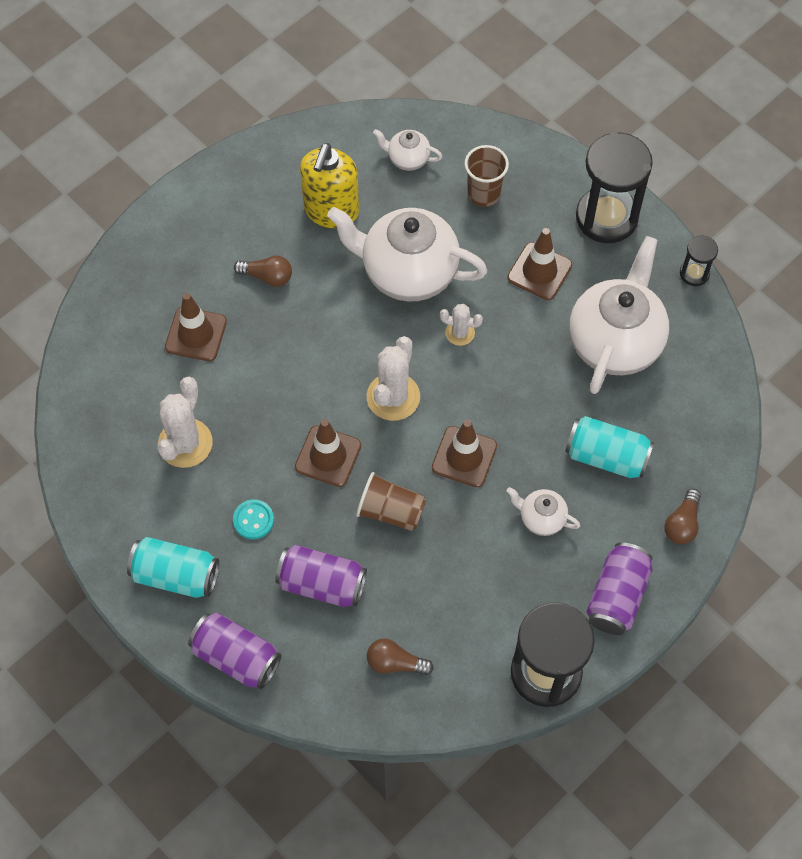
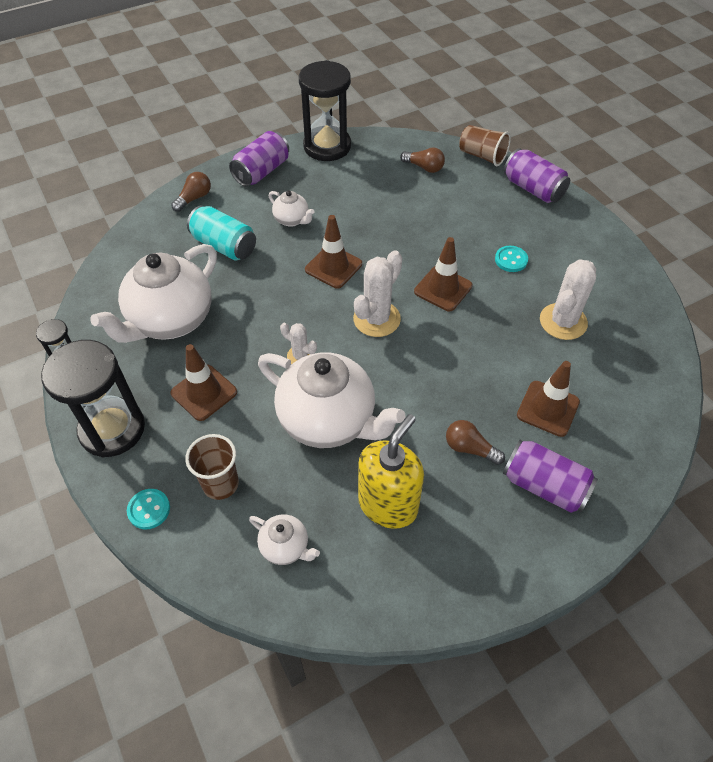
camera: 165 degrees left, 10 degrees down
turquoise can [127,537,219,598] -> none
purple can [275,545,367,607] -> purple can moved to [503,440,598,513]
brown cup [356,472,426,531] -> brown cup moved to [459,125,511,166]
none -> turquoise button [127,489,170,529]

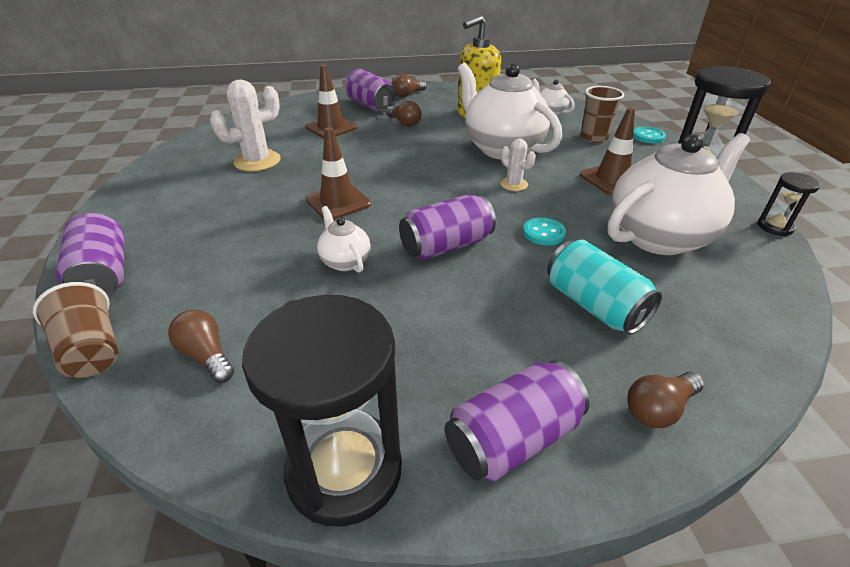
camera: 160 degrees left, 15 degrees down
white teapot [269,190,315,227] -> white teapot moved to [317,206,371,273]
brown traffic cone [305,215,362,289] -> purple can [399,194,496,260]
white cactus [353,250,402,337] -> none
turquoise button [495,246,528,272] -> turquoise button moved to [523,217,566,245]
none -> brown light bulb [391,74,427,97]

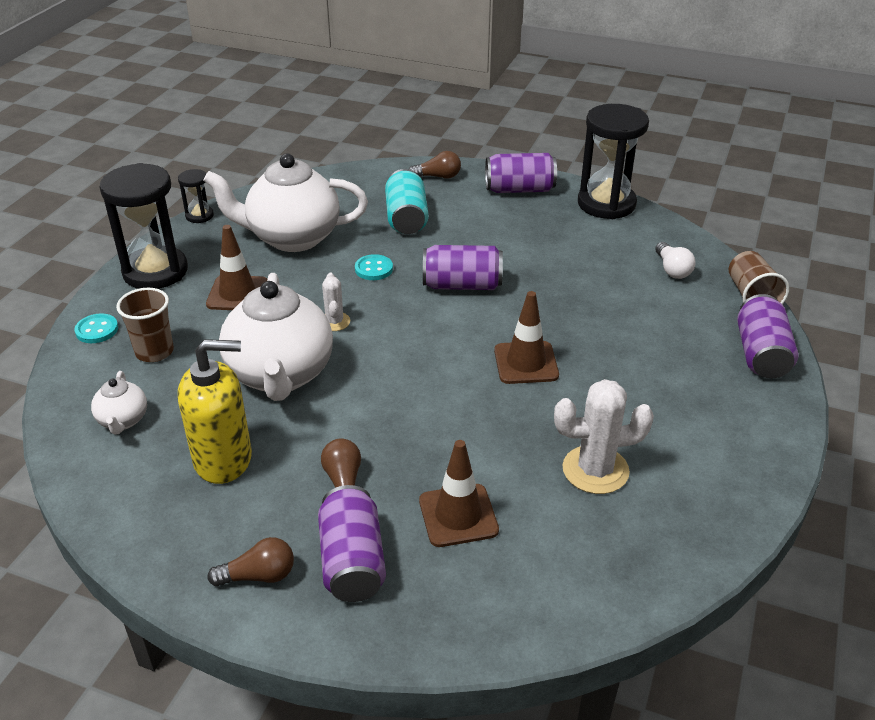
camera: 150 degrees left, 0 degrees up
brown light bulb [168,309,234,383] -> white light bulb [655,242,696,279]
white teapot [317,206,371,273] -> none

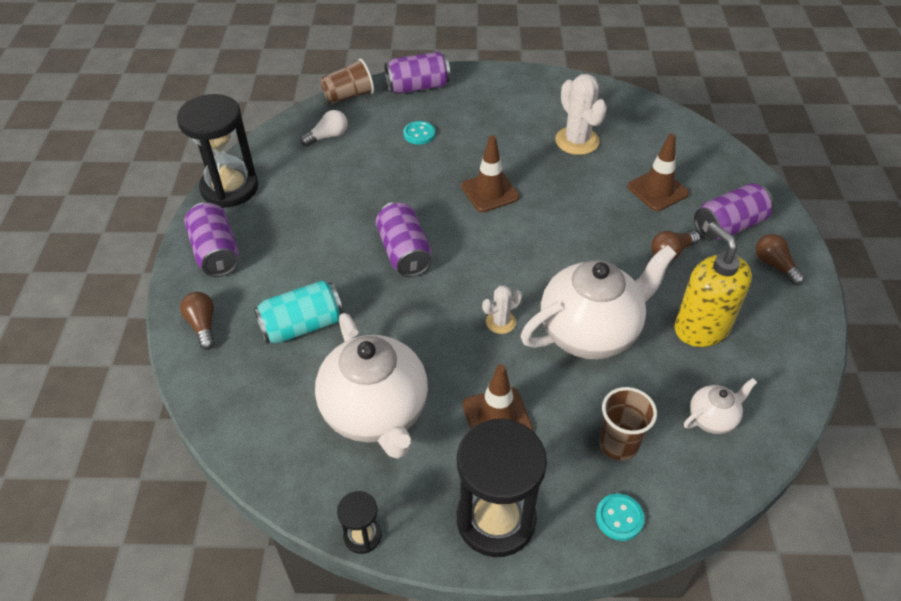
camera: 110 degrees left, 10 degrees up
turquoise button [355,254,393,280] -> turquoise button moved to [403,121,435,145]

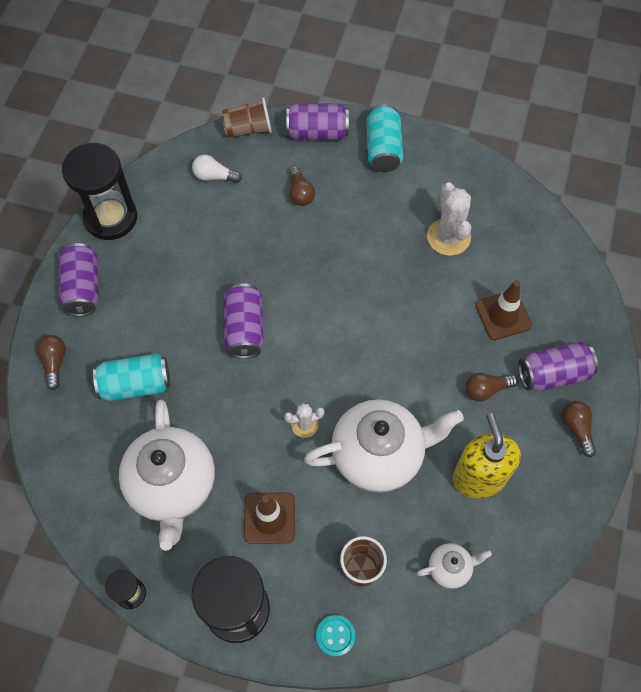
camera: 15 degrees right, 15 degrees up
white light bulb [301,110,348,146] -> white light bulb turned 150 degrees counterclockwise [192,155,242,183]
turquoise button [403,121,435,145] -> brown light bulb [289,166,315,206]
brown traffic cone [461,135,520,212] -> none
none -> turquoise can [366,104,403,172]

